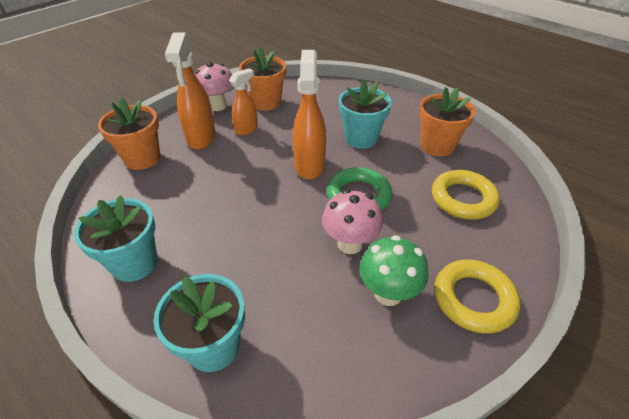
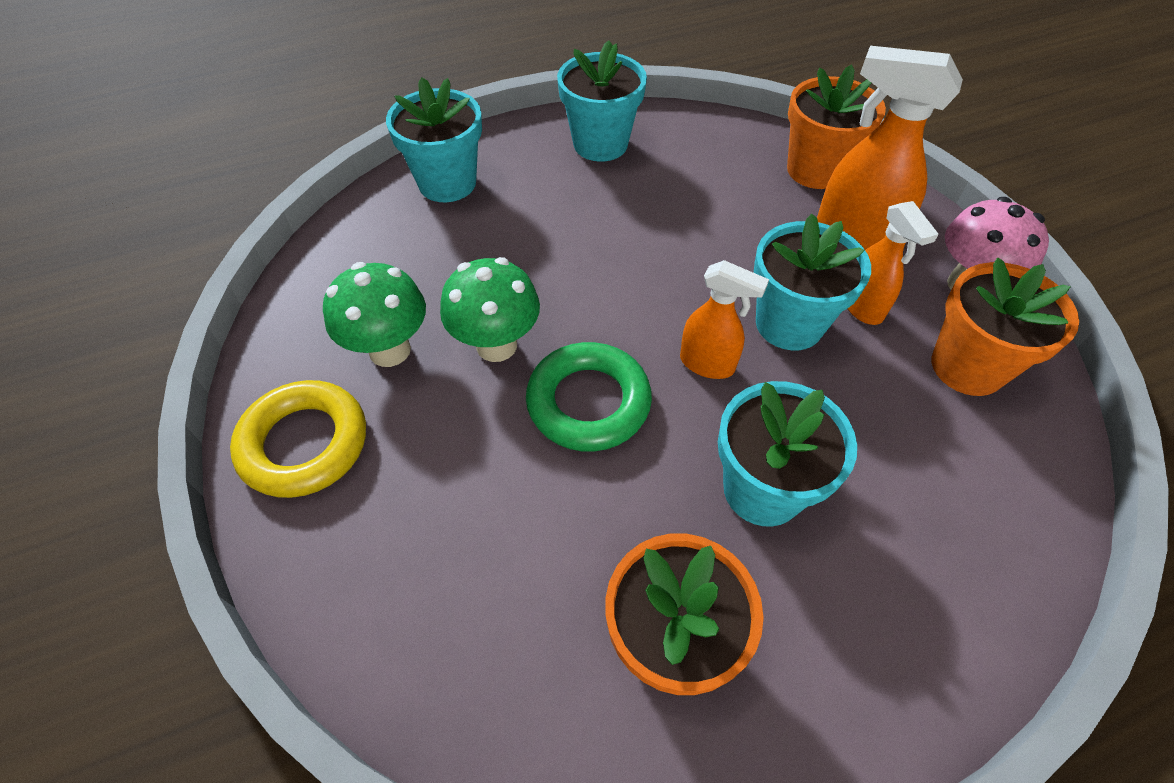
camera: 115 degrees right, 10 degrees up
orange spray bottle [293,50,326,179] -> orange spray bottle [680,260,769,379], size x0.61
pink mushroom [322,189,383,254] -> green mushroom [440,257,540,362]
yellow ring [432,170,500,220] -> none
none -> turquoise flower pot [754,214,871,350]

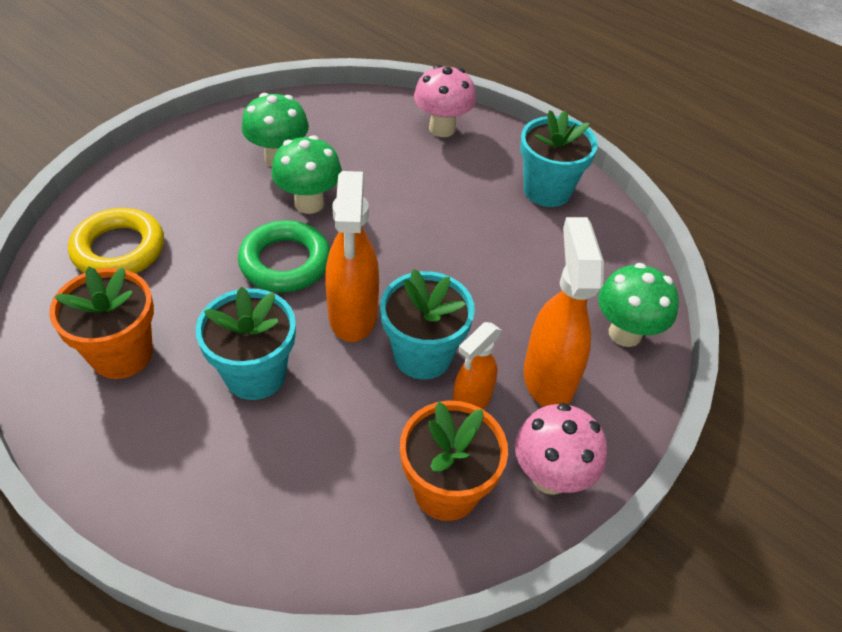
camera: 60 degrees right, 5 degrees down
yellow ring [230,380,366,498] -> yellow ring moved to [68,208,164,274]
turquoise flower pot [386,77,482,202] -> pink mushroom [414,65,476,137]
orange spray bottle [680,260,769,379] -> orange spray bottle [325,171,379,342], size x1.65
orange flower pot [787,64,886,189] -> green mushroom [598,263,679,347]

